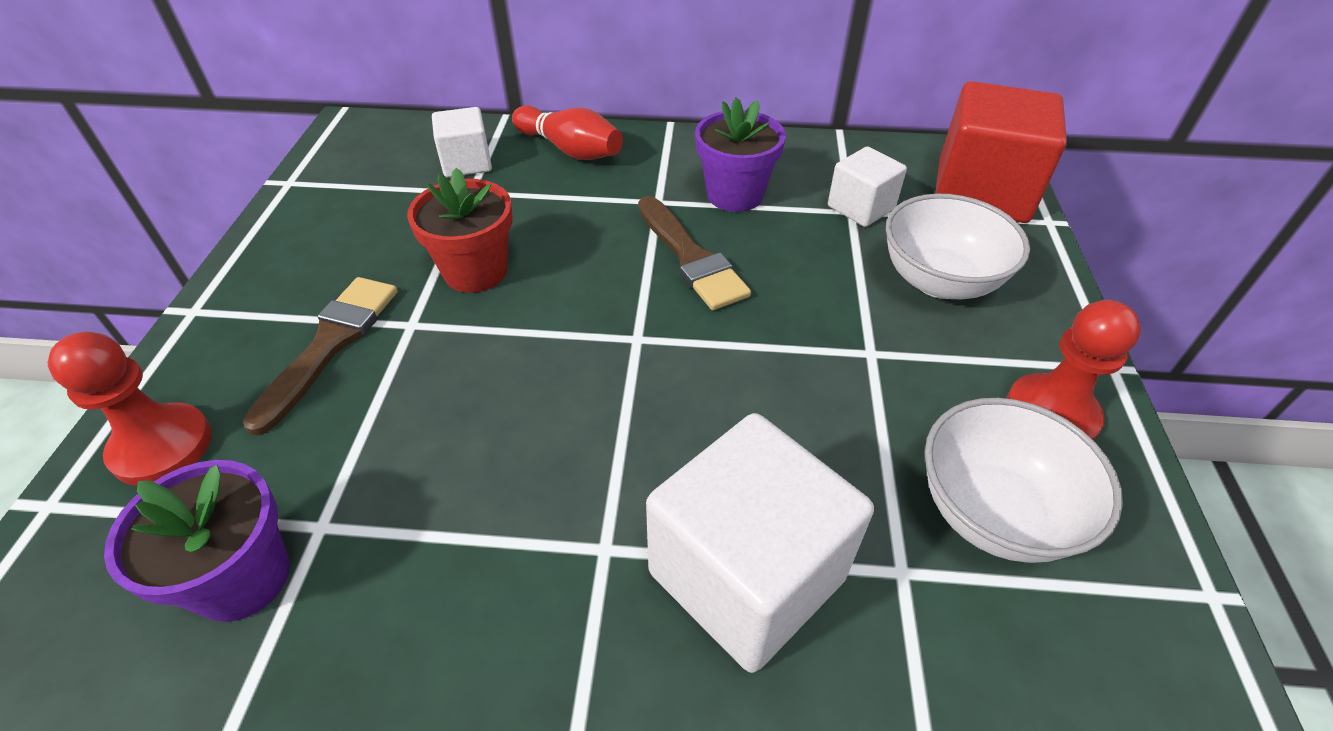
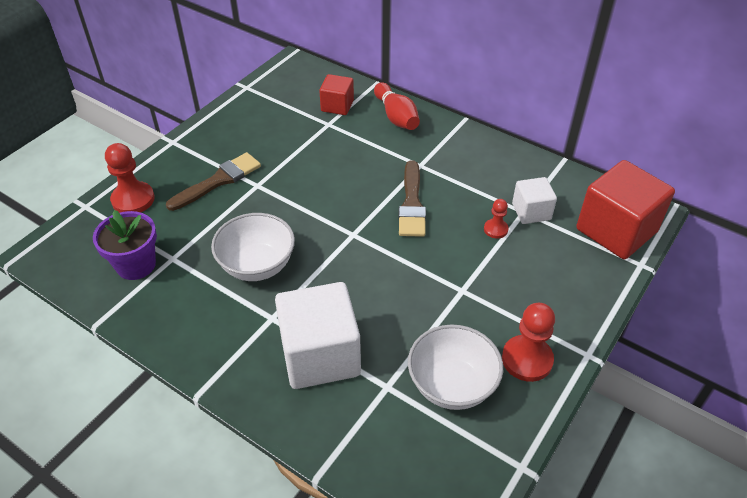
camera: 30 degrees right, 0 degrees up
red flower pot [407,168,513,293] -> none
white cube [432,107,492,177] -> red cube [319,74,354,115]
purple flower pot [695,97,786,212] -> none
white bowl [886,194,1030,299] -> white bowl moved to [211,213,295,281]
none -> red pawn [484,199,509,239]

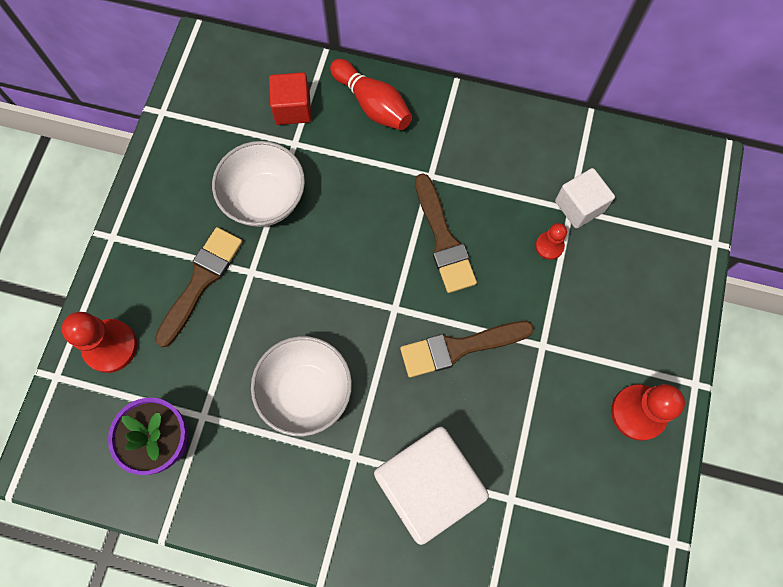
camera: 20 degrees left, 25 degrees up
white bowl [408,325,503,410] -> white bowl moved to [212,141,305,227]
red cube [576,160,675,259] -> none
none -> brown brush [400,321,534,378]

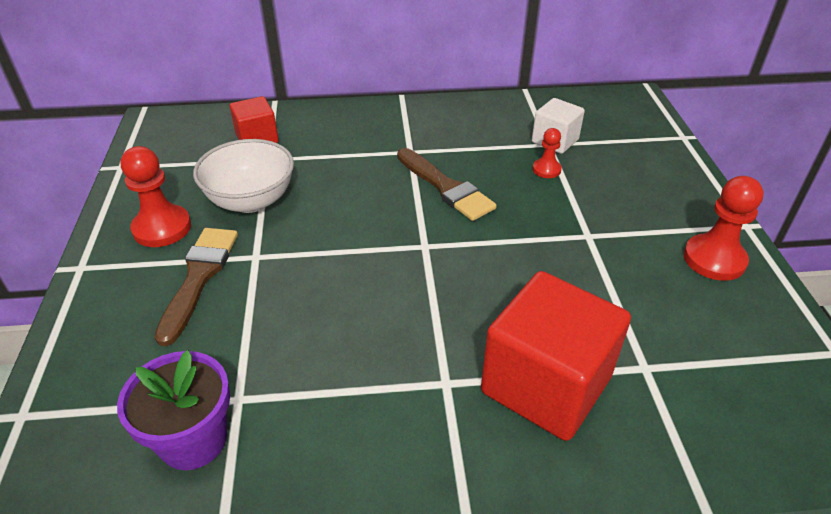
camera: 20 degrees left, 30 degrees down
red pawn [62,312,137,373] -> red pawn moved to [121,146,191,247]
white bowl [251,336,352,436] -> none
red bowling pin [330,59,412,130] -> none
white cube [374,426,489,545] -> red cube [481,271,631,441]
brown brush [400,321,534,378] -> none

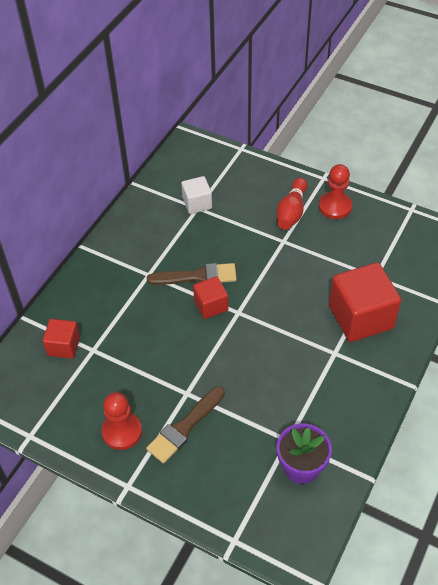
camera: 55 degrees left, 10 degrees up
brown brush [154,228,238,346] -> brown brush turned 90 degrees counterclockwise [146,386,225,464]
white bowl [193,139,294,213] -> none
red pawn [533,128,562,178] -> none
none -> red cube [193,276,228,319]
none -> red bowling pin [276,178,307,230]

